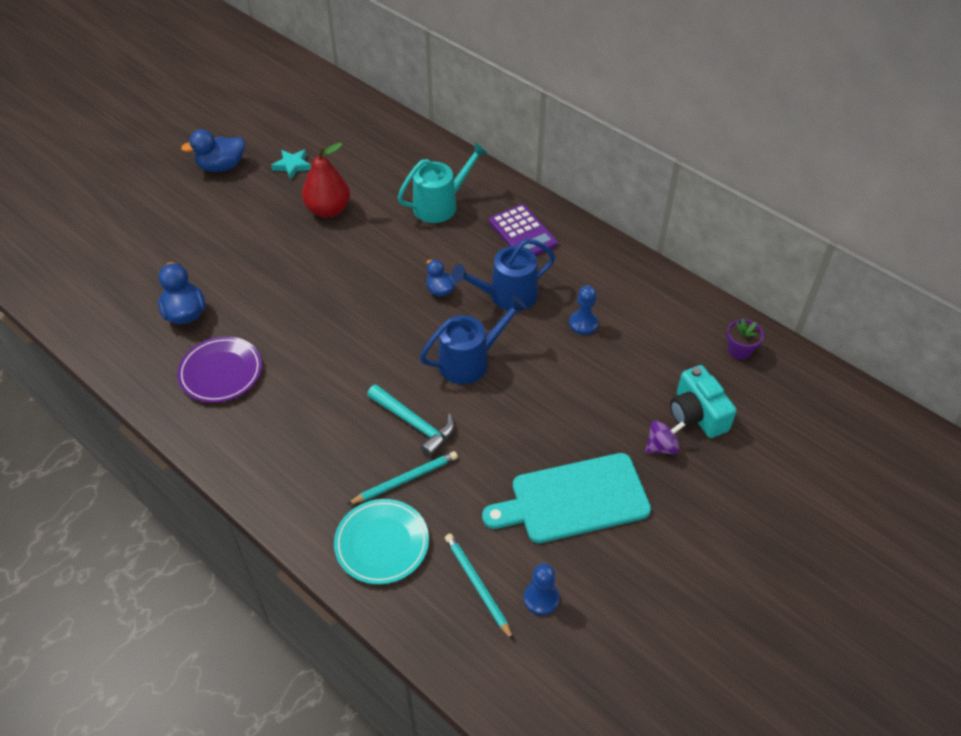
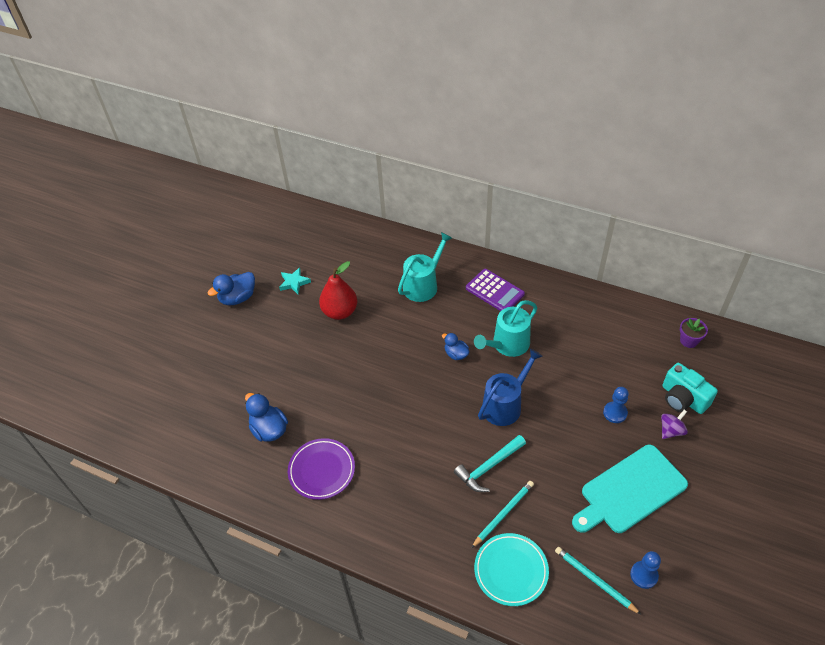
camera: 15 degrees left, 0 degrees up
turquoise hammer [367,384,454,457] -> turquoise hammer turned 120 degrees clockwise [454,435,526,492]
blue watering can [452,238,555,311] -> turquoise watering can [474,300,537,357]
blue pawn [569,285,598,335] -> blue pawn moved to [603,387,629,423]

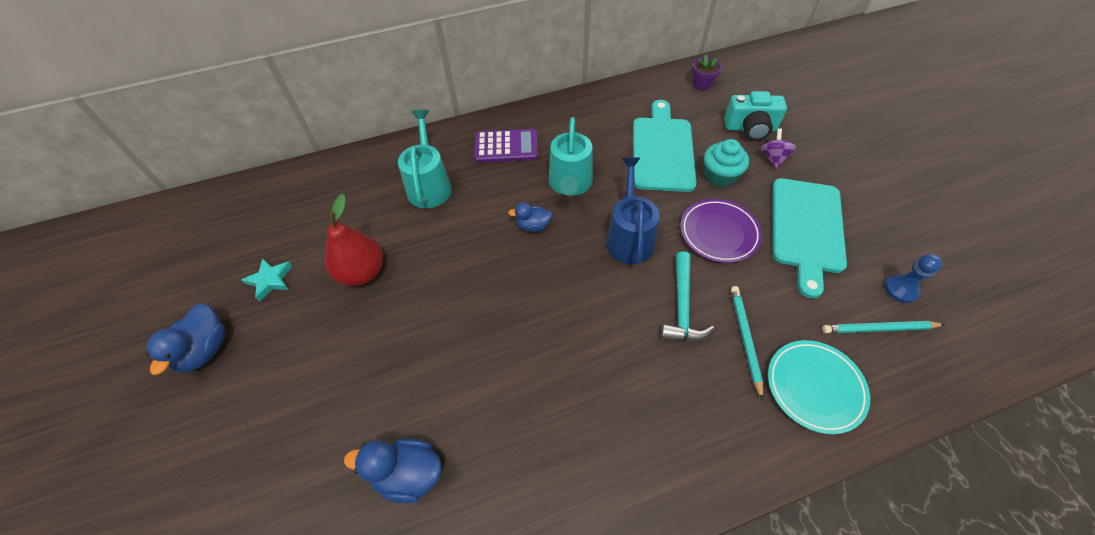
camera: 45 degrees left, 5 degrees up
purple plate [288,438,355,500] -> purple plate moved to [680,199,762,263]
blue pawn [603,387,629,423] -> turquoise cupcake [704,139,749,187]
none -> turquoise cutting board [633,100,697,192]

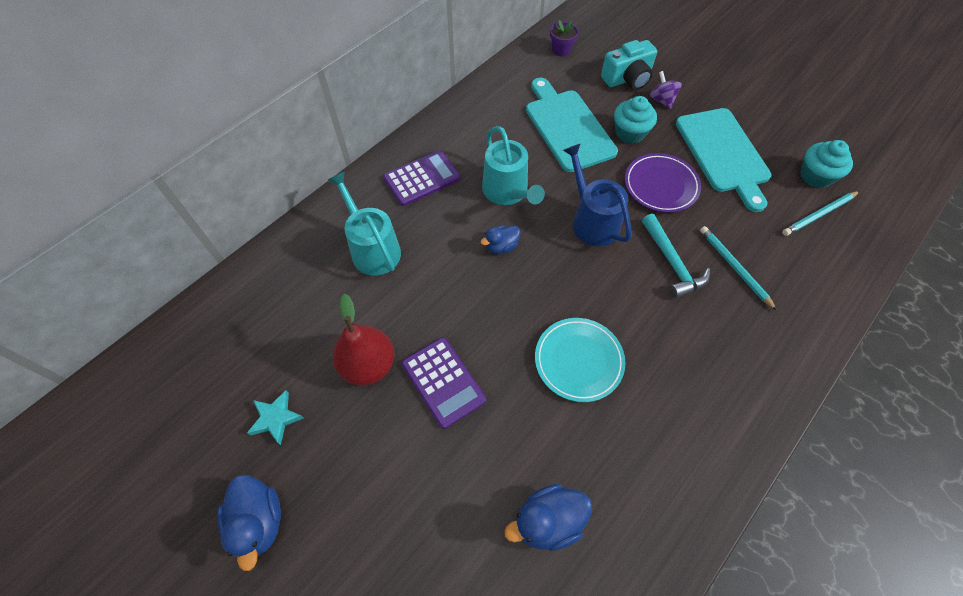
camera: 30 degrees left, 5 degrees up
turquoise plate [768,340,870,434] -> turquoise plate moved to [535,318,625,402]
blue pawn [884,254,942,303] -> turquoise cupcake [800,140,853,188]
none -> purple calculator [402,337,486,429]

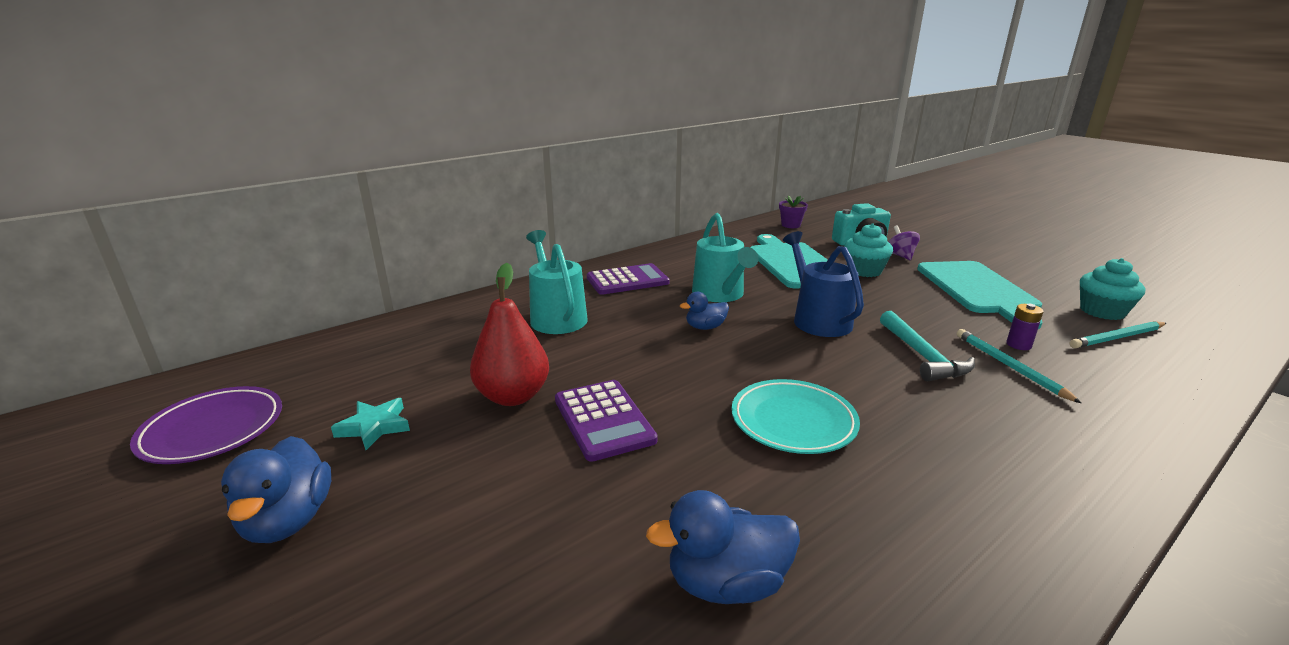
camera: 10 degrees right, 35 degrees down
purple plate [625,153,701,213] -> purple plate moved to [130,386,282,464]
none -> purple battery [1006,304,1044,350]

